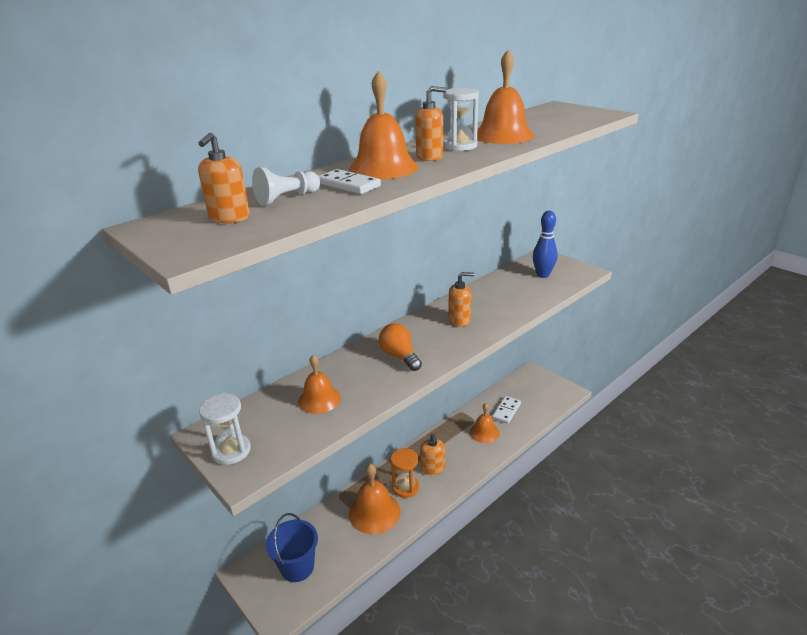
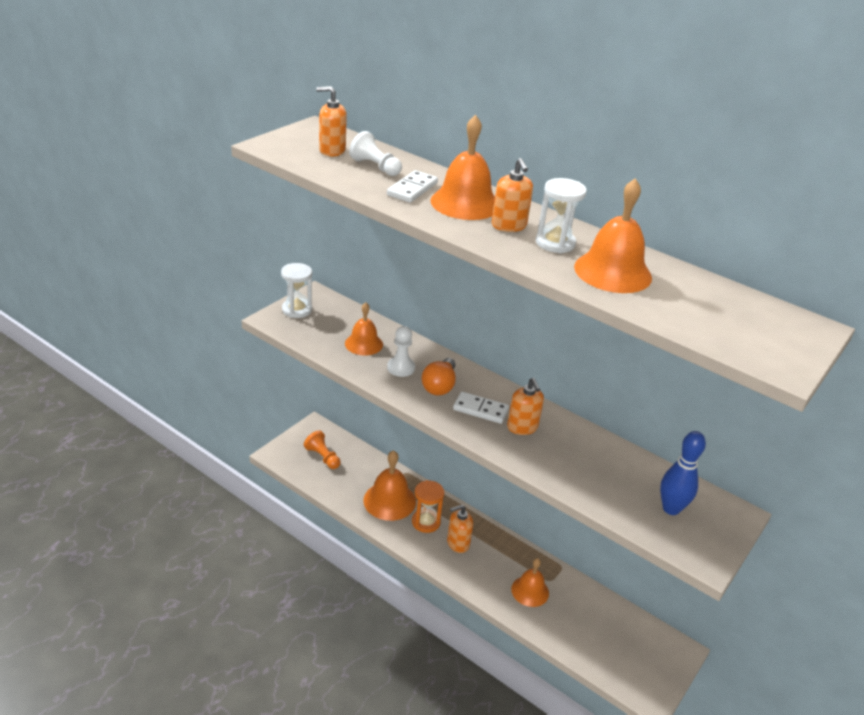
camera: 75 degrees right, 5 degrees up
blue bucket [266,513,318,582] -> orange pawn [304,430,341,469]
orange light bulb [379,323,422,371] -> orange light bulb turned 150 degrees clockwise [422,358,456,395]
white domino [492,396,521,424] -> white domino moved to [453,391,509,424]
none -> white pawn [387,326,415,377]

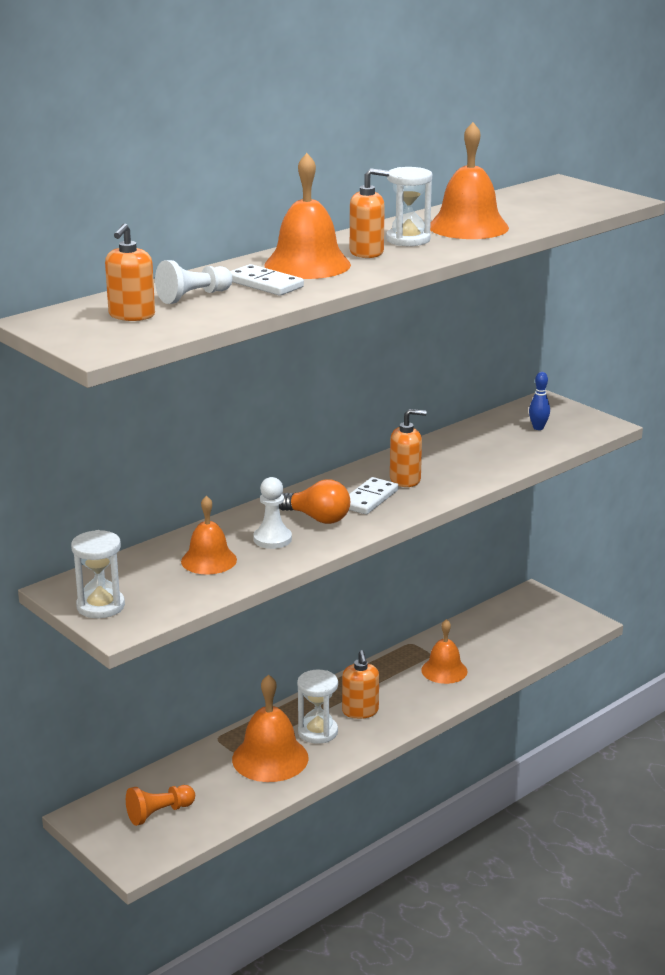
camera: 75 degrees left, 10 degrees down
orange hourglass [412,480,444,533] -> white hourglass [297,670,338,744]
blue bowling pin [660,431,706,515] -> blue bowling pin [529,372,550,430], size x0.59

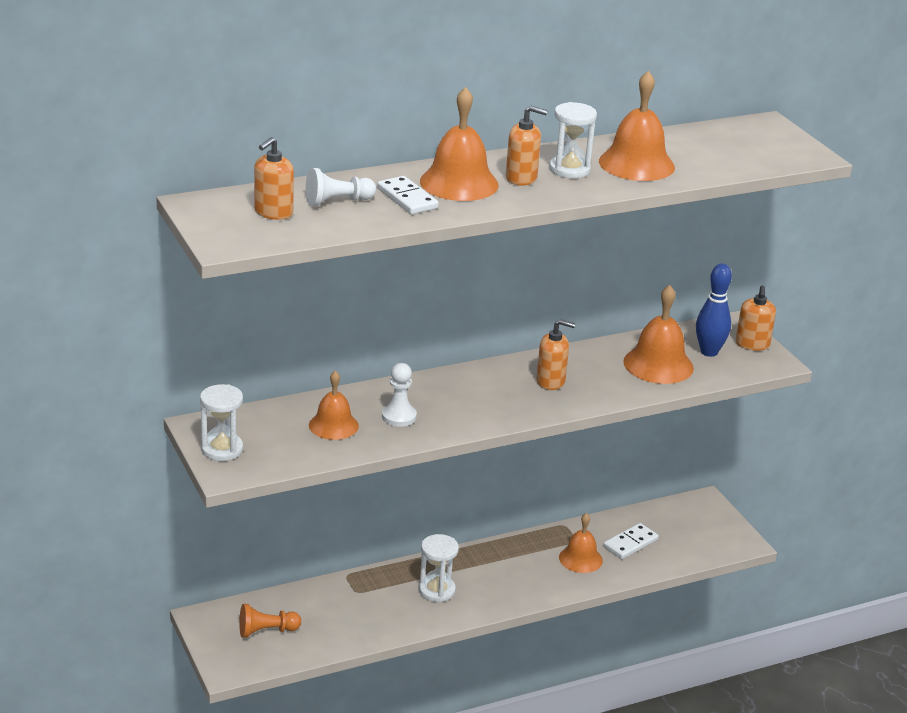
camera: 15 degrees right, 5 degrees up
orange bell [232,674,308,782] -> orange bell moved to [623,285,694,384]
orange light bulb [279,479,350,524] -> none
orange soap dispenser [342,650,379,719] -> orange soap dispenser moved to [736,285,776,351]
white domino [349,477,398,514] -> white domino moved to [603,523,659,559]
blue bowling pin [529,372,550,430] -> blue bowling pin [696,263,732,357], size x1.70

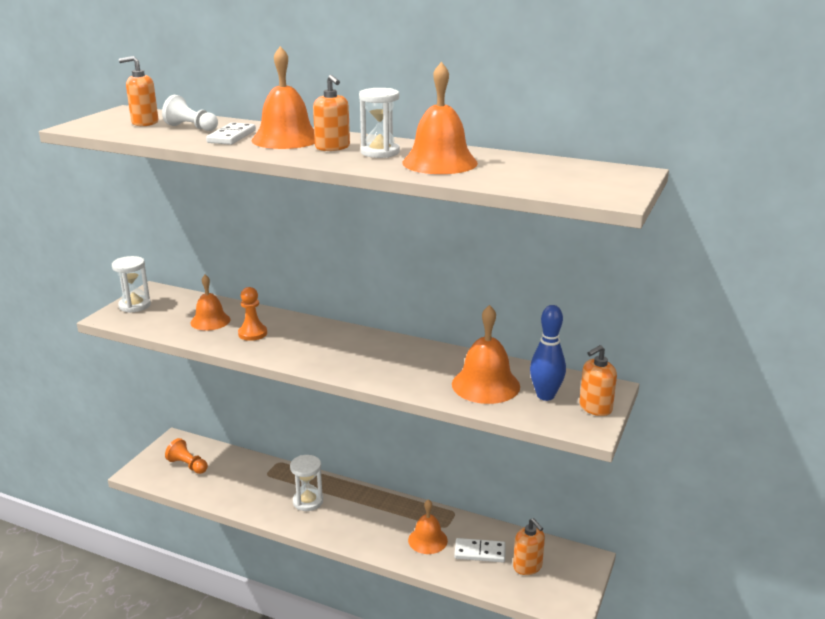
camera: 50 degrees right, 5 degrees down
white pawn [382,363,417,427] -> orange pawn [238,287,267,341]
orange soap dispenser [536,319,575,390] -> orange soap dispenser moved to [513,518,545,575]

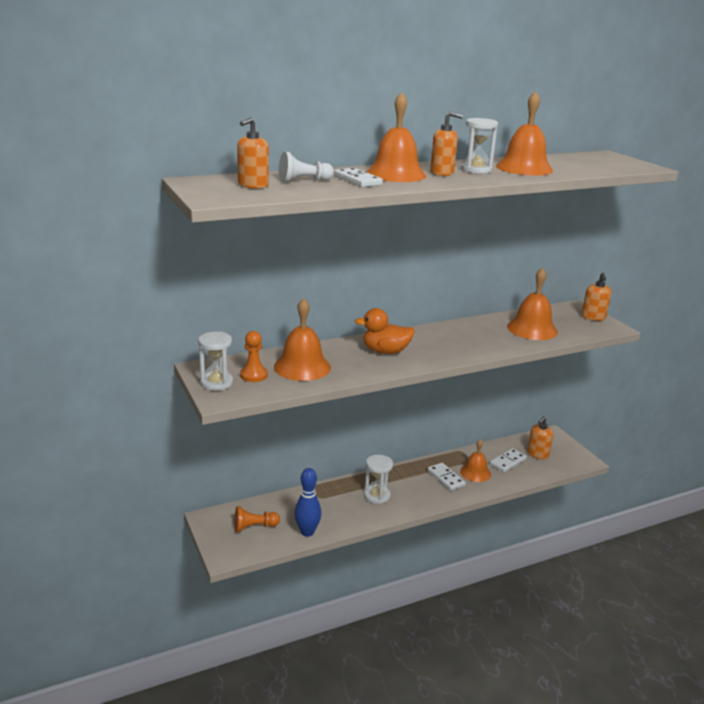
camera: 50 degrees left, 0 degrees up
orange bell [190,275,230,331] -> orange bell [274,298,331,381], size x1.52
orange pawn [238,287,267,341] -> orange pawn moved to [240,331,268,382]
orange soap dispenser [513,518,545,575] -> orange soap dispenser turned 120 degrees clockwise [527,416,553,459]
blue bowling pin [530,305,566,401] -> blue bowling pin moved to [294,468,321,537]
none -> orange duck [355,308,415,354]
none -> white domino [428,463,466,491]

